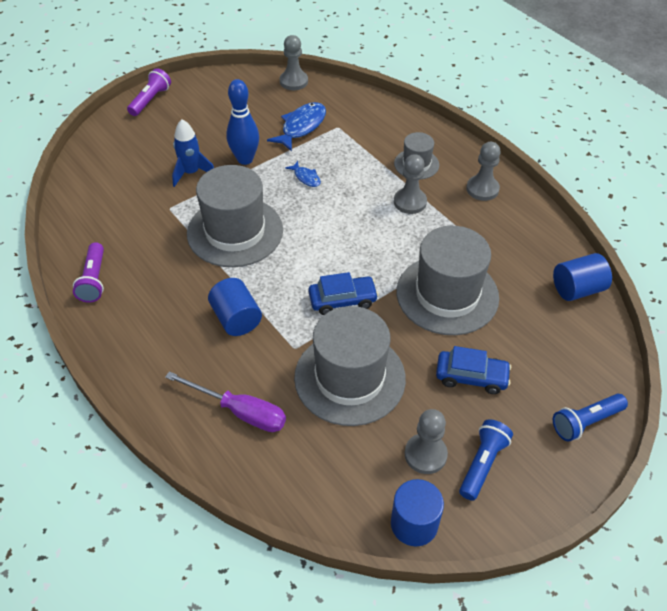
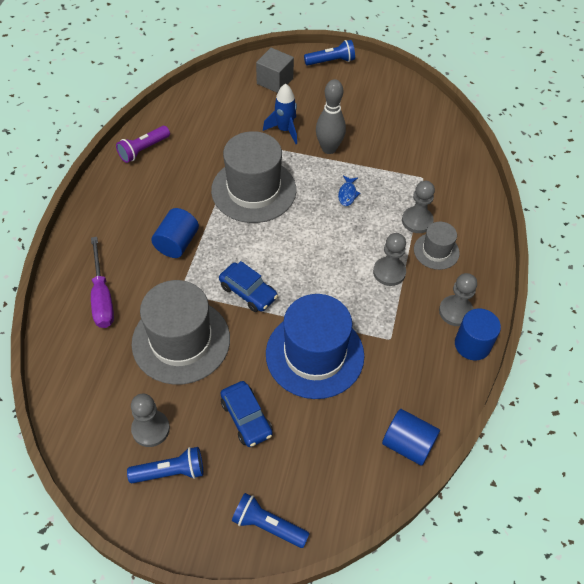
camera: 50 degrees right, 5 degrees up
purple flashlight [127,68,171,116] -> blue flashlight [304,40,355,66]
blue bowling pin [226,79,259,165] -> grey bowling pin [316,79,346,154]
blue fish [267,102,326,152] -> none
grey pawn [280,35,308,90] -> grey pawn moved to [402,181,435,233]
blue cylinder [391,479,444,546] -> blue cylinder moved to [455,308,501,361]
grey hat [396,226,499,335] -> blue hat [266,294,364,399]
none -> grey cube [256,48,294,93]

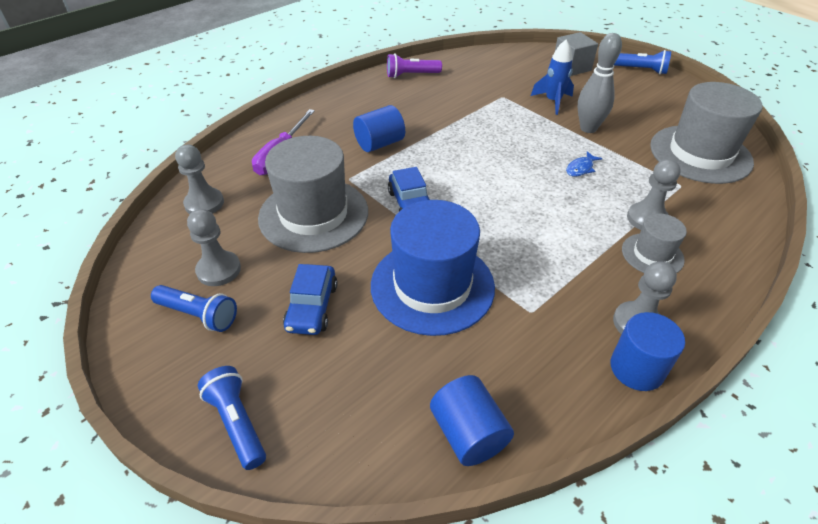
camera: 35 degrees right, 10 degrees down
grey hat [211,131,296,223] -> grey hat moved to [650,82,763,184]
grey pawn [373,233,406,286] -> grey pawn moved to [175,145,224,214]

